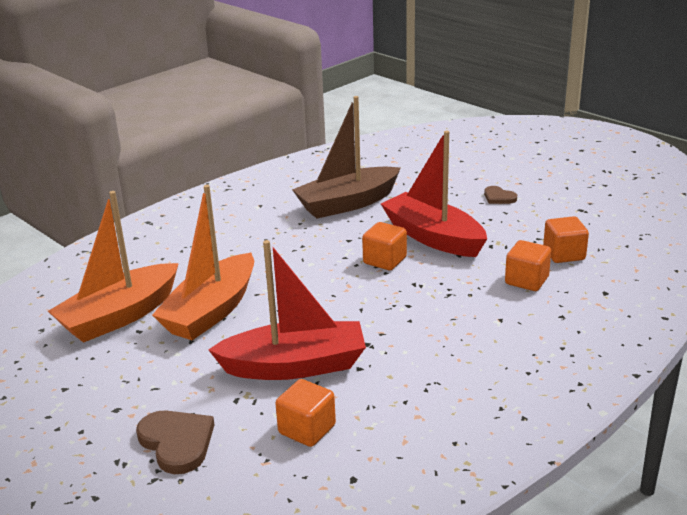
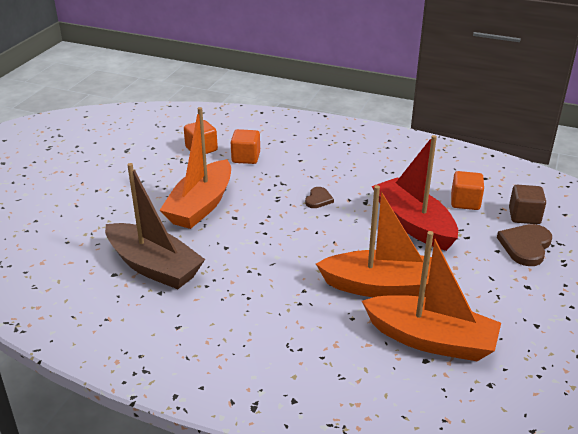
camera: 115 degrees left, 5 degrees up
orange cube [362,222,407,270] -> none
red boat [381,131,487,257] -> orange boat [160,107,231,229]
brown heart [484,186,517,204] -> brown heart moved to [305,187,334,208]
none -> brown cube [509,185,546,224]

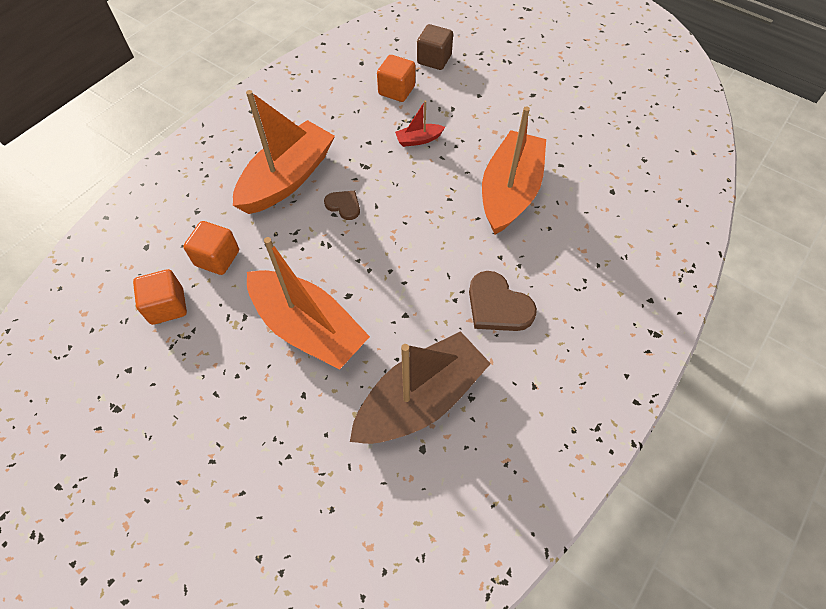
camera: 75 degrees left, 25 degrees up
orange boat [362,231,501,361] -> orange boat moved to [233,90,335,214]
red boat [372,135,458,251] -> red boat [395,101,445,147], size x0.42
brown heart [497,224,552,266] -> brown heart moved to [469,271,537,331]

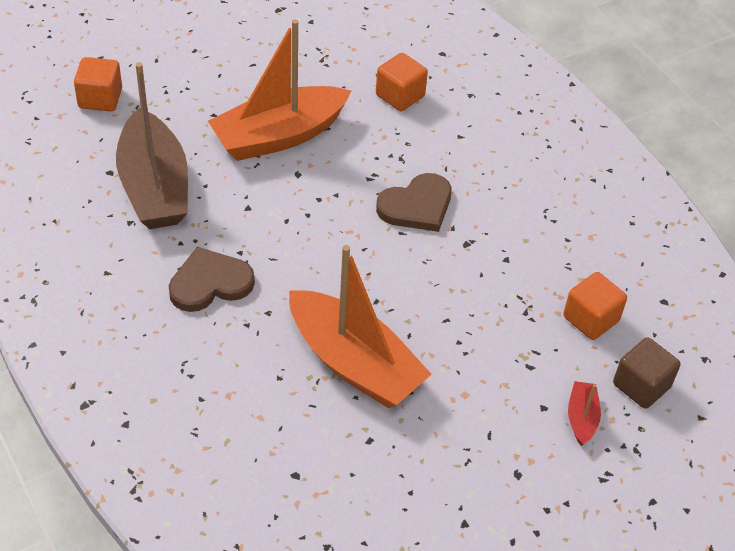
camera: 110 degrees right, 10 degrees down
orange cube [133,269,187,325] -> orange cube moved to [74,57,122,111]
orange boat [233,90,335,214] -> none
brown heart [324,191,360,220] -> brown heart [376,173,452,232], size x1.71
red boat [395,101,445,147] -> red boat moved to [568,381,601,446]

